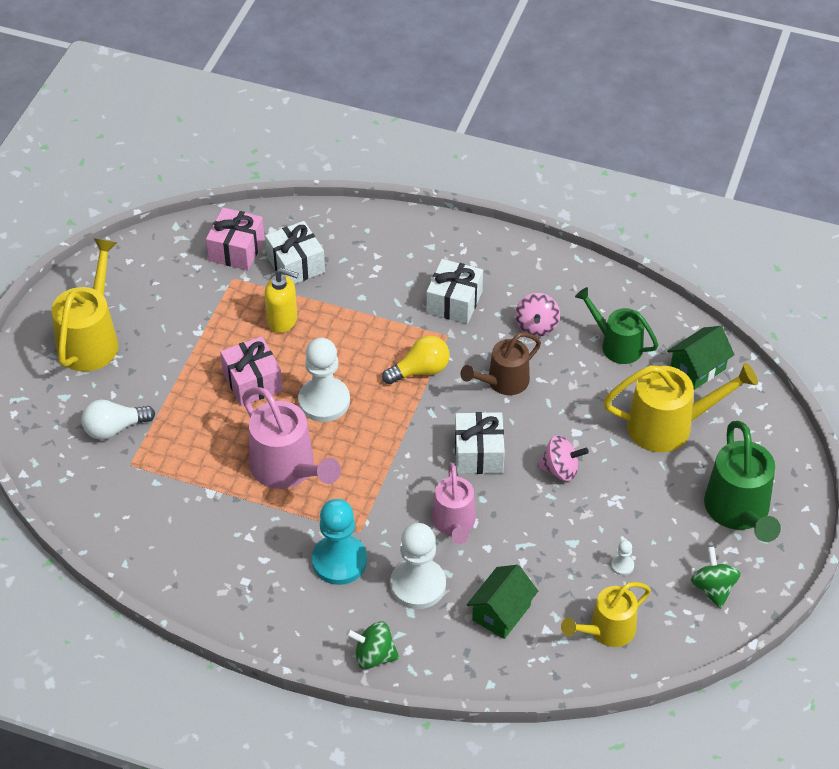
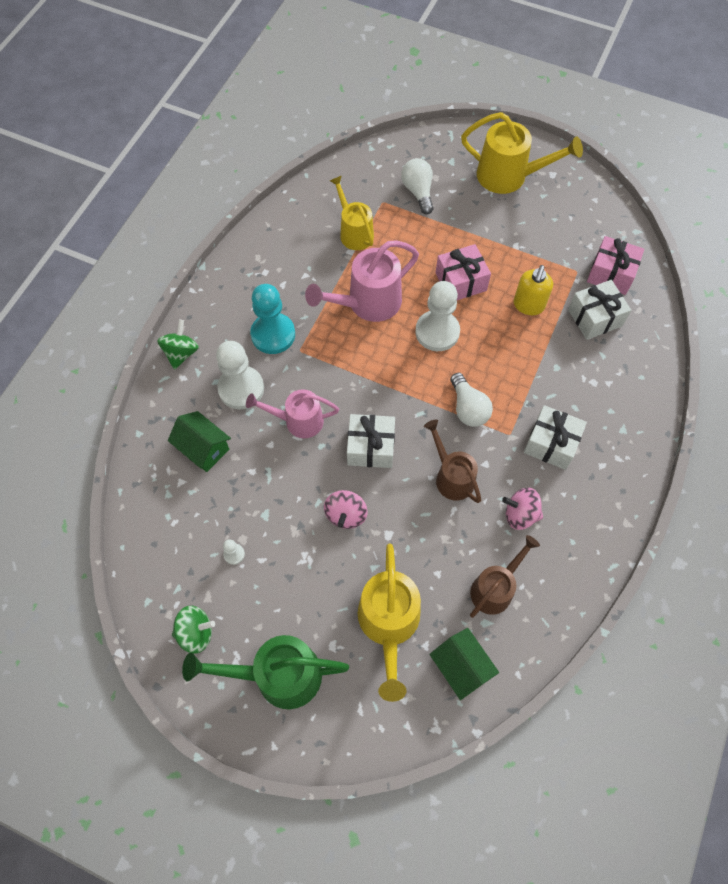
camera: 95 degrees right, 15 degrees up
yellow light bulb [382,335,450,384] -> white light bulb [450,373,493,427]
yellow watering can [561,582,651,647] -> yellow watering can moved to [330,176,374,250]
green watering can [575,287,658,364] -> brown watering can [470,535,540,618]

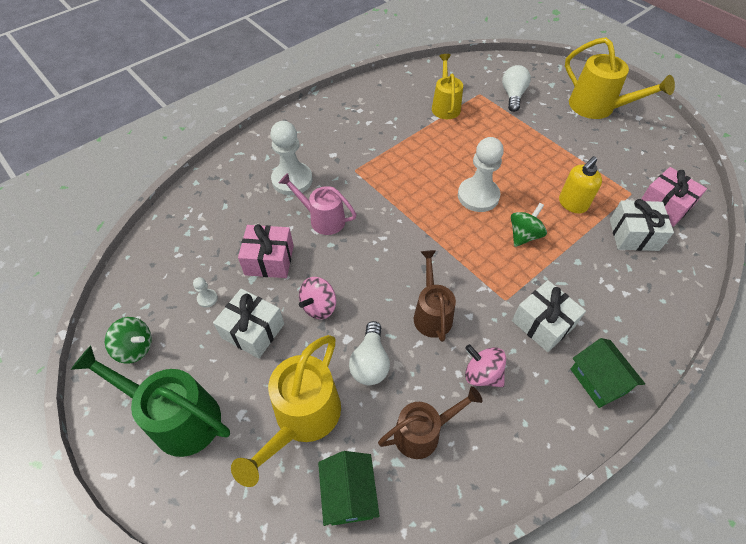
camera: 25 degrees right, 10 degrees down
green spinning top [157,320,199,370] -> green spinning top moved to [511,203,547,247]
green house [168,411,231,472] -> green house moved to [571,338,645,408]
turquoise pawn [250,284,295,354] -> none
pink watering can [305,241,419,322] -> none
white gift [347,414,395,468] -> white gift moved to [213,289,284,359]
pink gift [436,244,491,300] -> pink gift moved to [238,224,294,278]
white light bulb [450,373,493,427] -> white light bulb moved to [349,321,390,385]

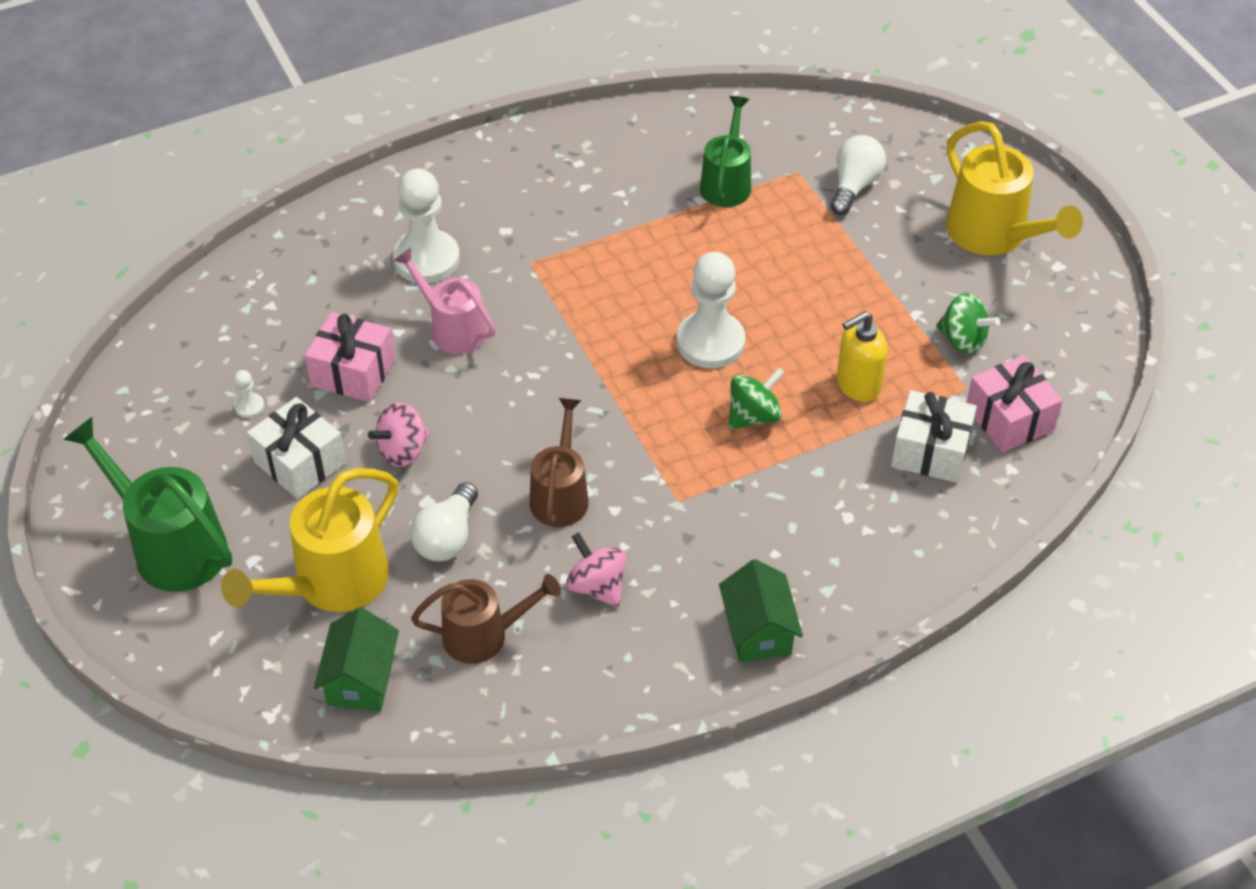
camera: 15 degrees right, 5 degrees down
green spinning top [105,317,152,364] -> green spinning top moved to [936,293,1000,354]
yellow watering can [432,54,463,119] -> green watering can [700,96,751,207]
white gift [512,280,586,352] -> none

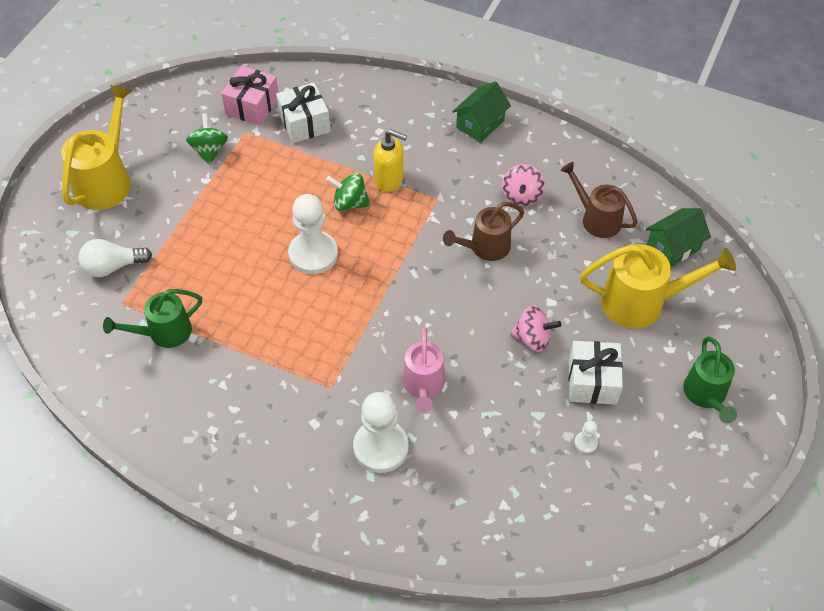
camera: 130 degrees left, 5 degrees up
green watering can [63,417,232,592] -> green watering can [683,337,737,423], size x0.66
pink gift [305,312,395,402] -> none
white light bulb [410,482,478,561] -> none
yellow soap dispenser [837,311,888,402] -> yellow soap dispenser moved to [374,129,407,192]

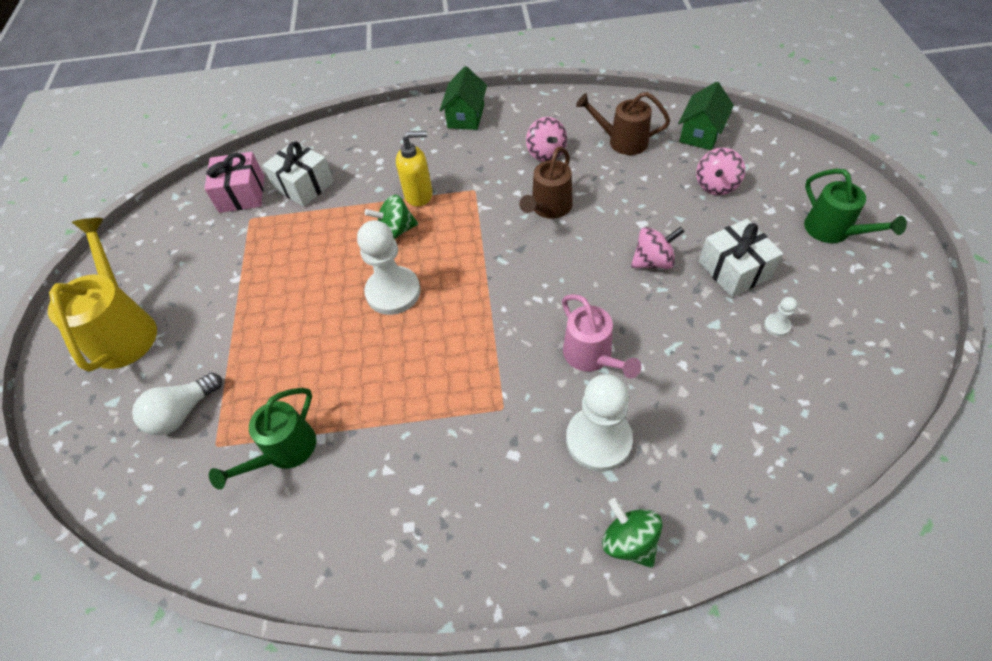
camera: 25 degrees left, 0 degrees up
green spinning top [186,113,228,165] -> green spinning top moved to [602,498,663,568]
yellow watering can [580,244,736,329] -> pink spinning top [696,148,745,195]

